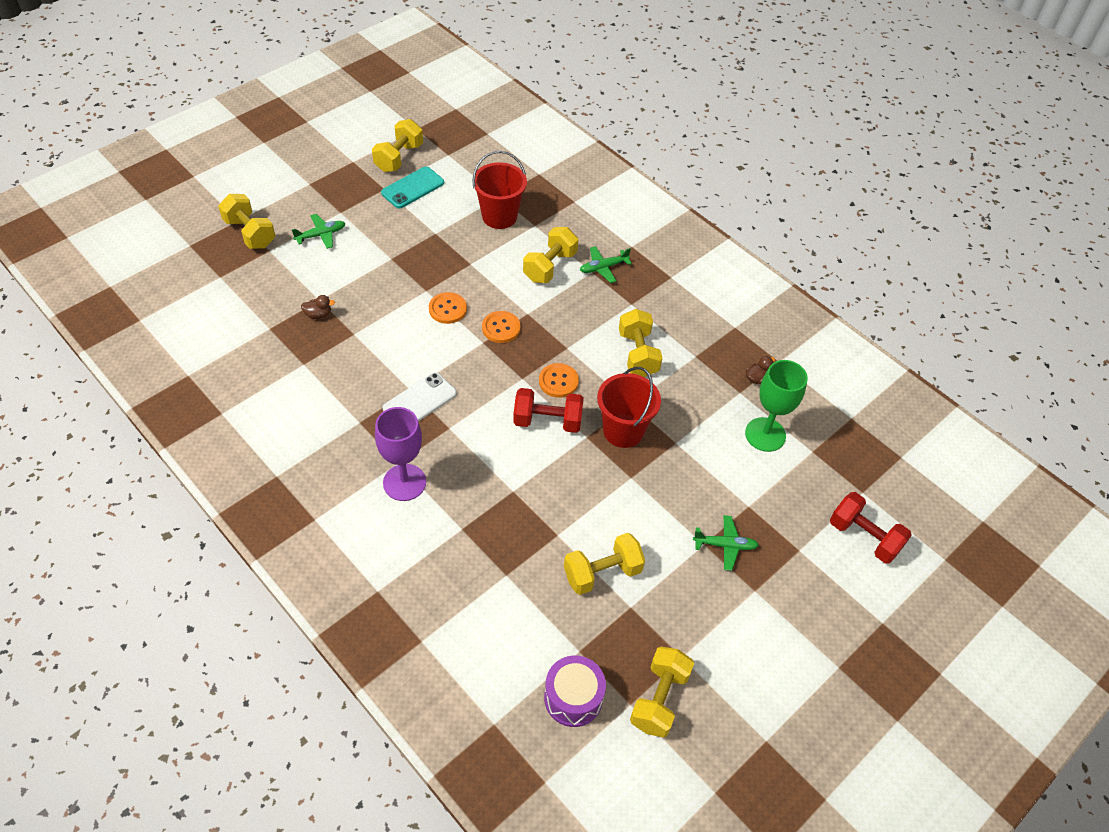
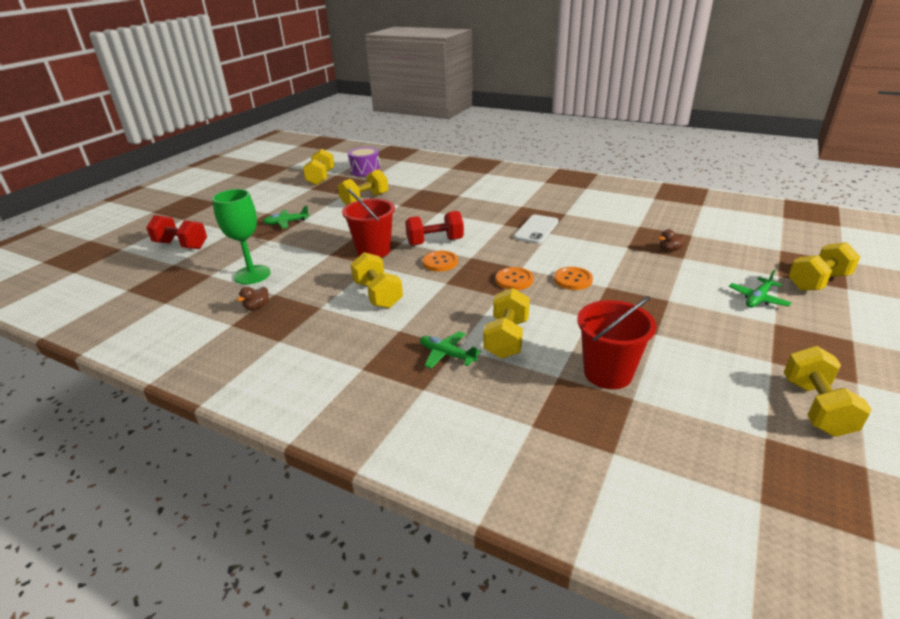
camera: 165 degrees right, 20 degrees down
yellow dumbbell [218,194,275,249] -> yellow dumbbell turned 60 degrees counterclockwise [788,242,860,291]
purple goblet [375,407,426,501] -> none
turquoise phone [381,167,444,208] -> none
green plane [580,246,632,283] -> green plane turned 105 degrees counterclockwise [420,331,481,369]

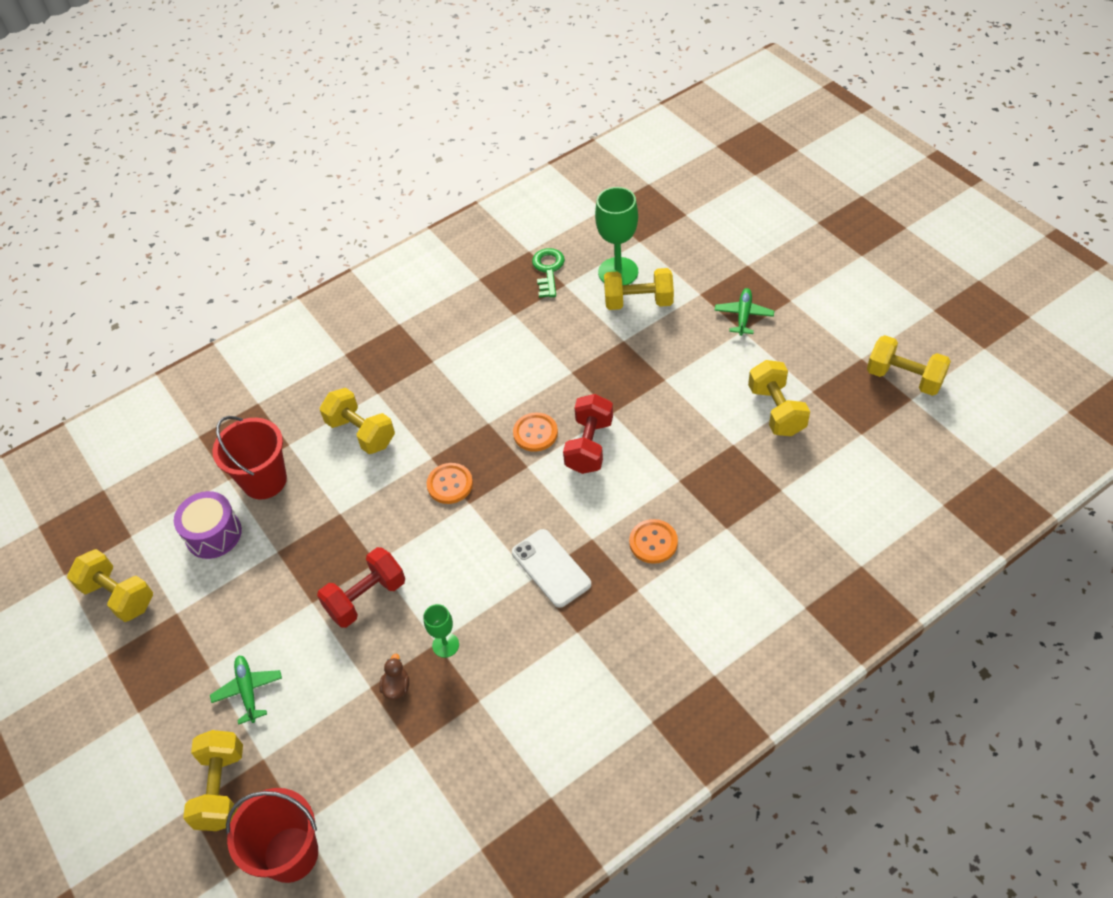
camera: 120 degrees right, 20 degrees up
red dumbbell [146,215,207,249] -> red dumbbell moved to [317,547,405,628]
brown duck [237,287,269,310] -> green key [532,248,565,298]
red bucket [342,188,395,258] -> red bucket moved to [226,788,318,883]
purple drum [348,147,381,177] -> purple drum moved to [174,491,242,559]
yellow dumbbell [350,252,403,308] -> yellow dumbbell moved to [604,268,674,310]
green plane [420,331,481,369] -> none
orange button [554,267,593,290] -> orange button moved to [629,519,678,564]
none -> green goblet [423,604,459,658]

